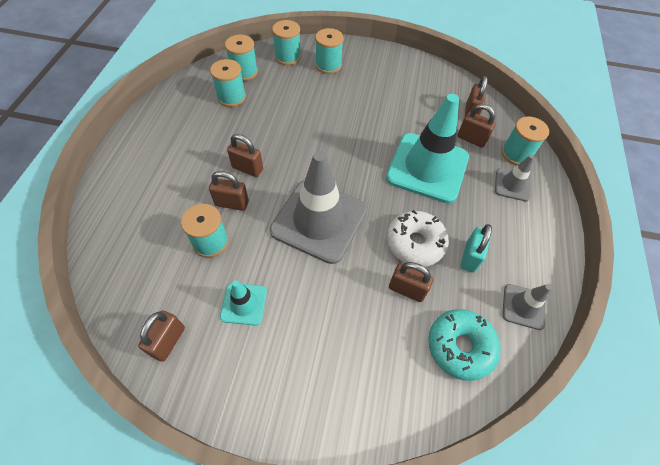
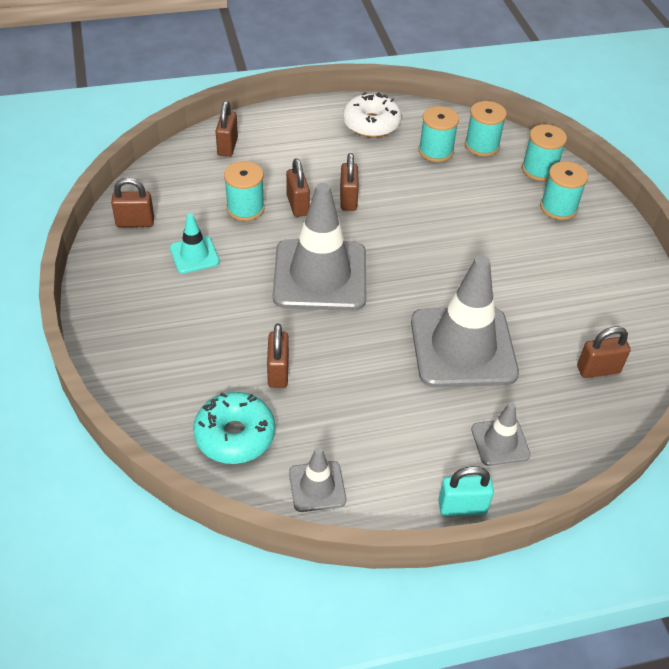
camera: 65 degrees right, 10 degrees down
turquoise traffic cone [386,94,469,203] -> grey traffic cone [411,256,519,387]
white donut [387,210,449,267] -> white donut moved to [343,92,402,137]
brown padlock [457,104,496,148] -> brown padlock moved to [215,101,238,157]
turquoise padlock [461,224,492,273] -> turquoise padlock moved to [438,466,494,516]
turquoise spool [502,116,549,165] -> none

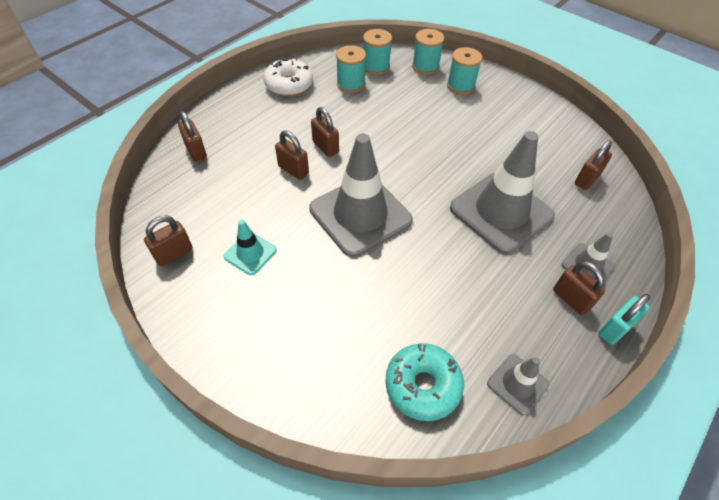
camera: 35 degrees left, 5 degrees up
turquoise spool [224,161,265,221] -> none
brown padlock [267,324,289,388] -> brown padlock moved to [553,261,605,315]

